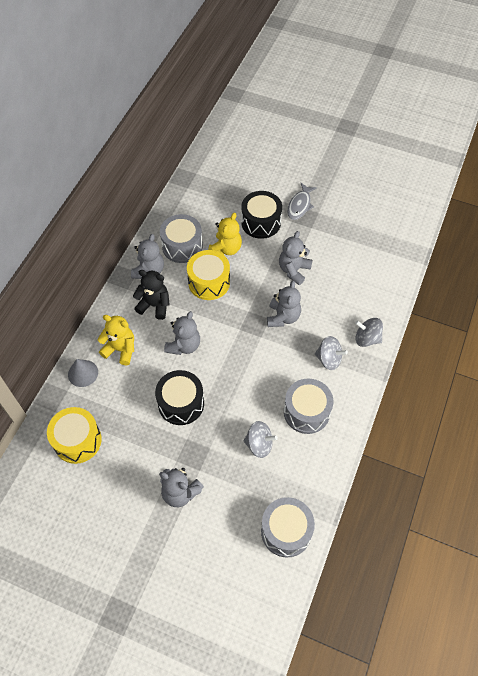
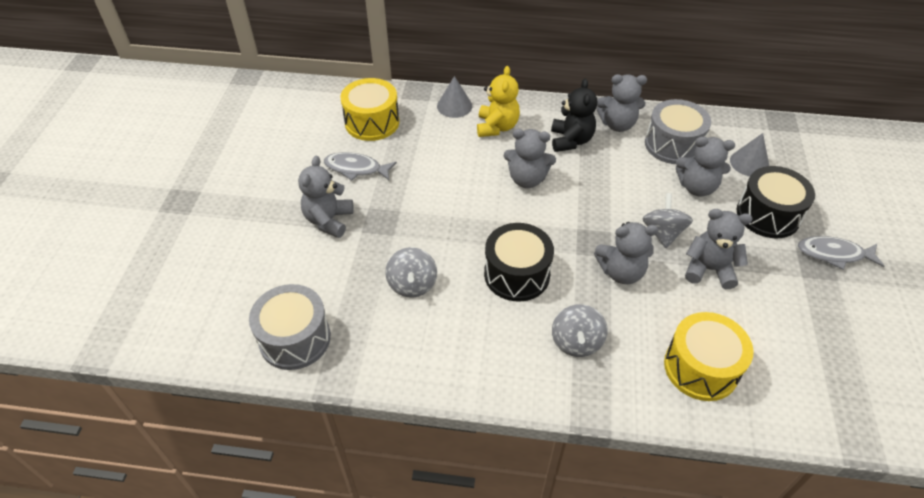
camera: 75 degrees right, 10 degrees down
black drum [155,370,204,425] -> black drum moved to [484,223,554,302]
yellow drum [187,250,230,300] -> yellow drum moved to [664,312,754,401]
yellow teddy bear [208,213,242,255] -> grey teddy bear [676,137,735,197]
grey drum [284,379,333,434] -> none
grey spinning top [355,318,383,347] -> grey spinning top moved to [642,193,693,248]
none -> grey fish [324,152,397,181]
none -> grey cone [730,133,769,176]

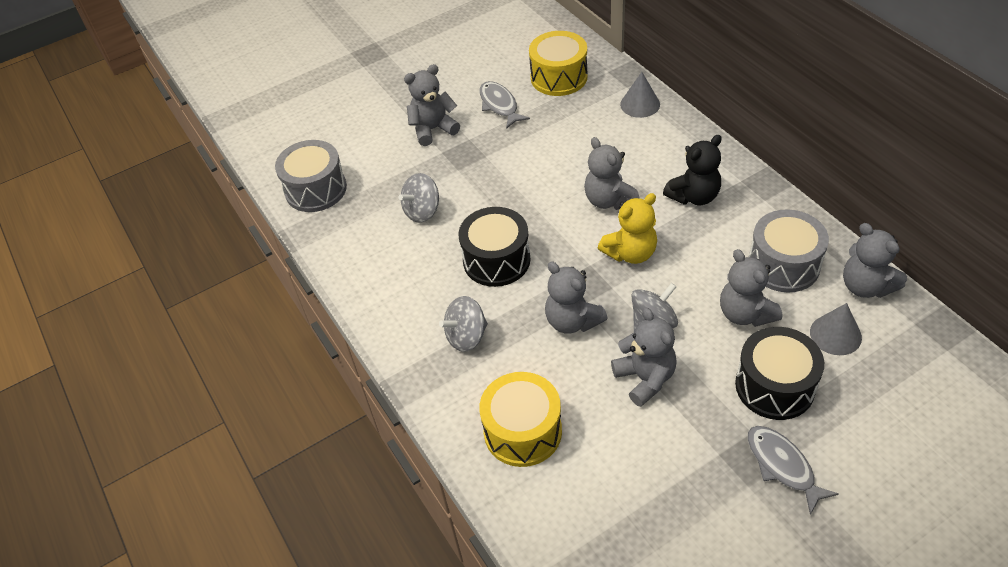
camera: 55 degrees right, 0 degrees up
yellow teddy bear [477,66,520,137] -> yellow teddy bear moved to [598,193,657,264]
grey teddy bear [596,74,647,132] -> grey teddy bear moved to [843,223,907,298]

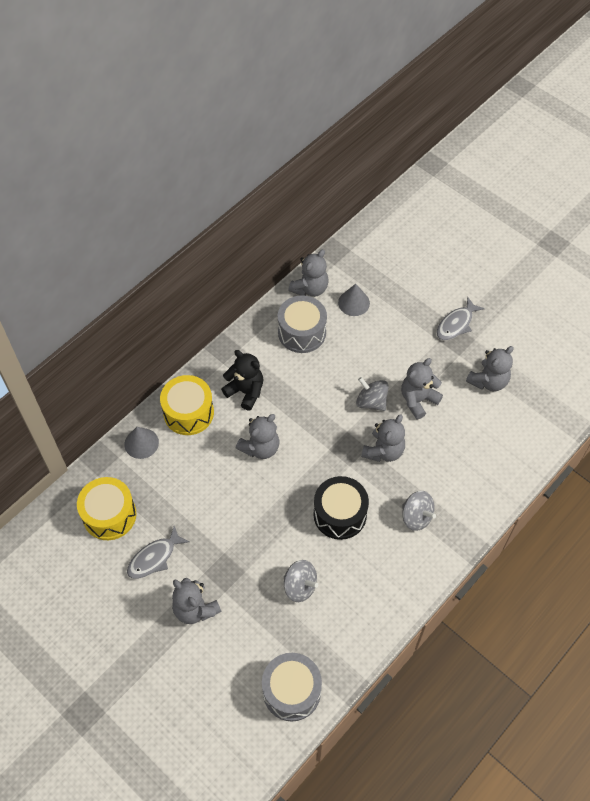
camera: 110 degrees left, 10 degrees up
yellow drum [479,372,562,467] -> yellow drum moved to [160,375,214,435]
yellow teddy bear [598,193,657,264] -> none
grey teddy bear [720,249,782,327] -> grey teddy bear moved to [466,346,514,391]
black drum [735,327,824,420] -> none

